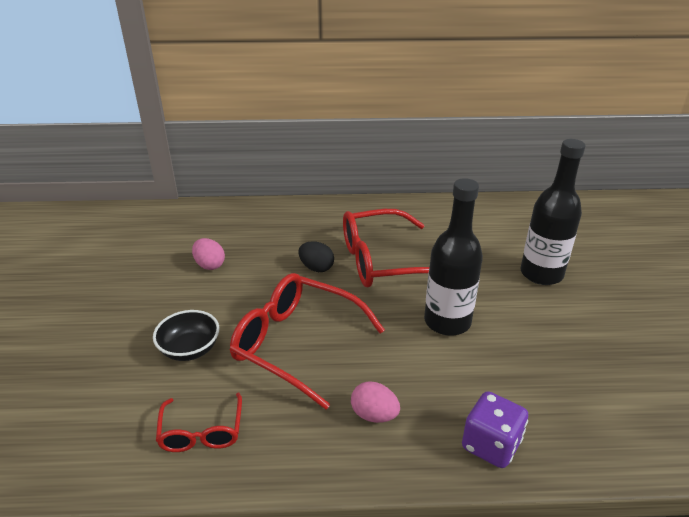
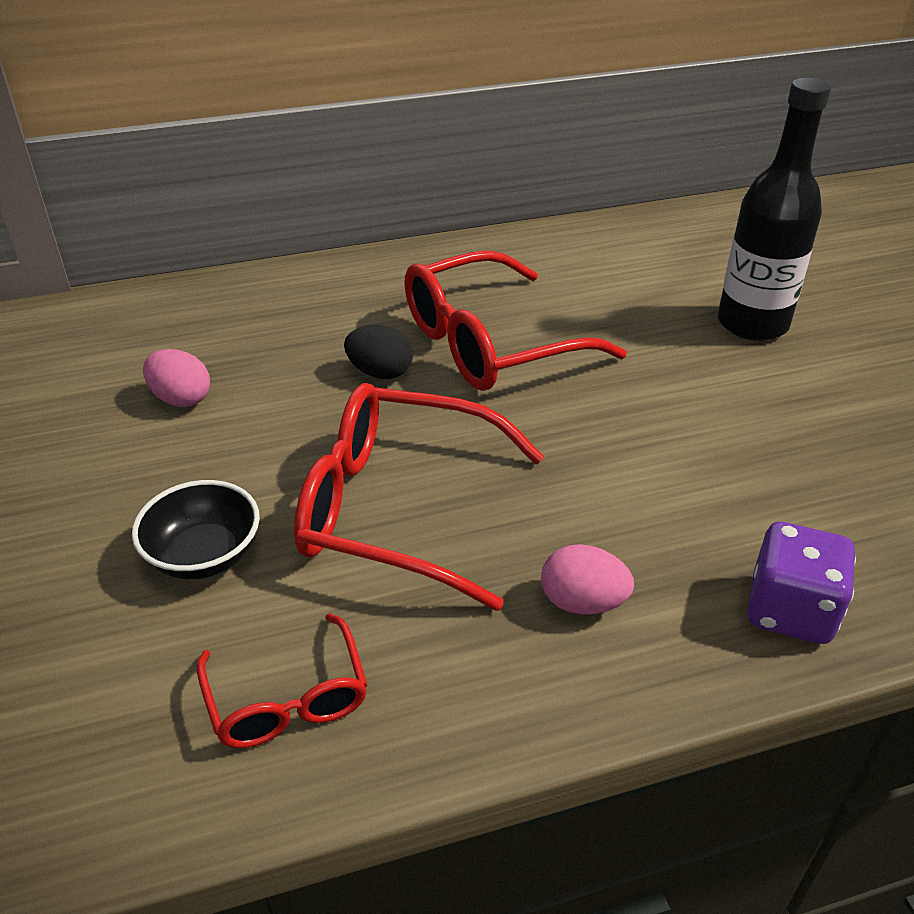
camera: 15 degrees left, 5 degrees up
black bottle [424,178,483,336] -> none

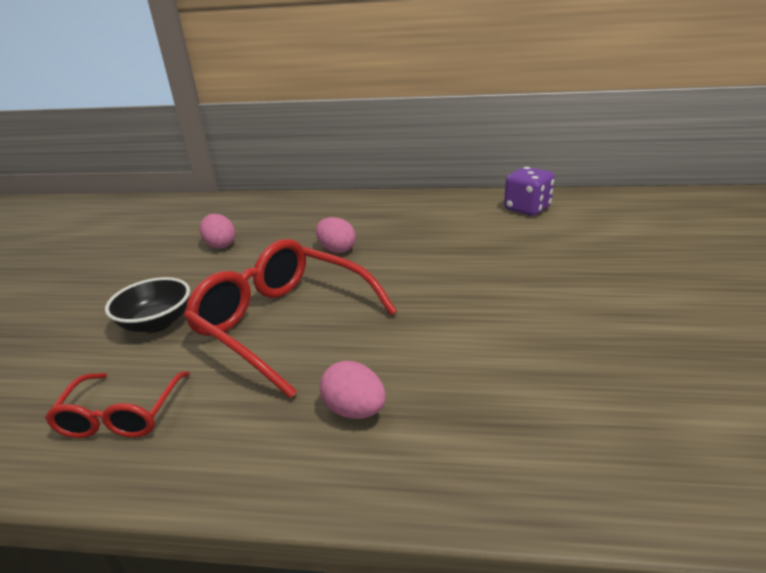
camera: 25 degrees right, 10 degrees down
black egg [344,325,413,379] -> pink egg [316,217,356,253]
red glasses [404,250,627,391] -> none
black bottle [718,78,831,341] -> none
purple dice [748,522,856,644] -> purple dice moved to [504,167,555,216]

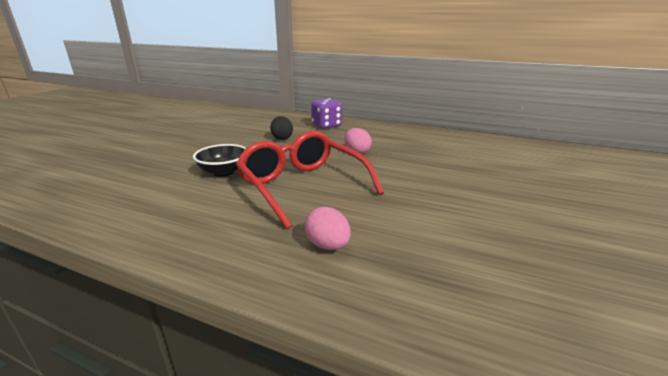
camera: 15 degrees right, 5 degrees down
red glasses [45,371,190,438] -> none
pink egg [200,214,235,249] -> black egg [270,116,293,140]
purple dice [504,167,555,216] -> purple dice moved to [311,98,342,129]

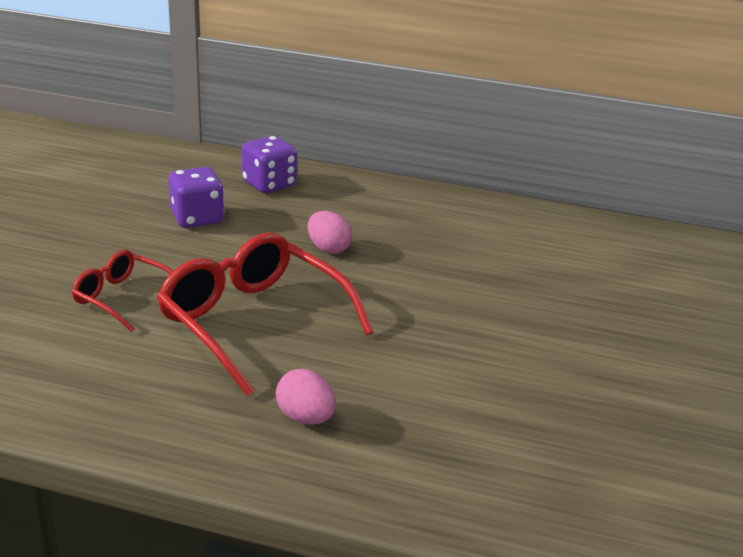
camera: 10 degrees left, 5 degrees up
black bowl [193,144,246,177] -> red glasses [72,250,173,332]
black egg [270,116,293,140] -> purple dice [168,167,225,228]

